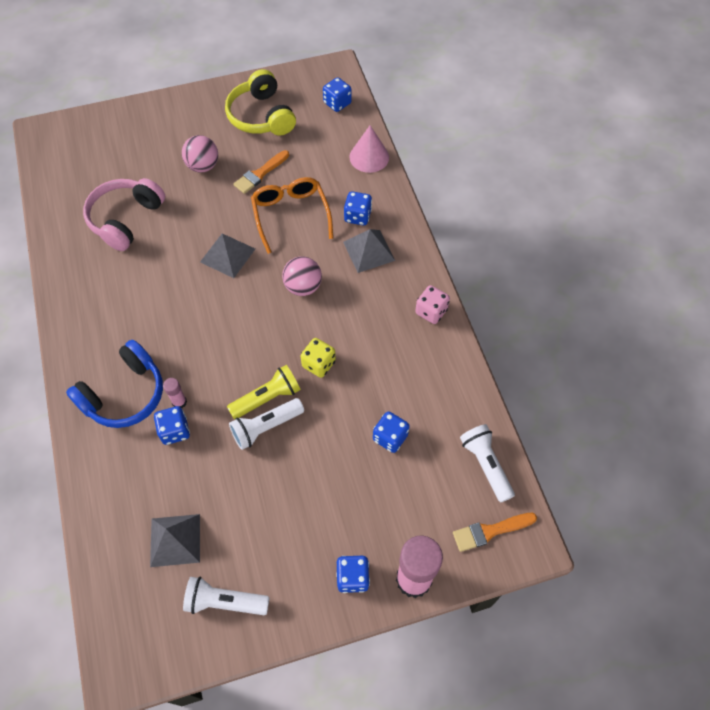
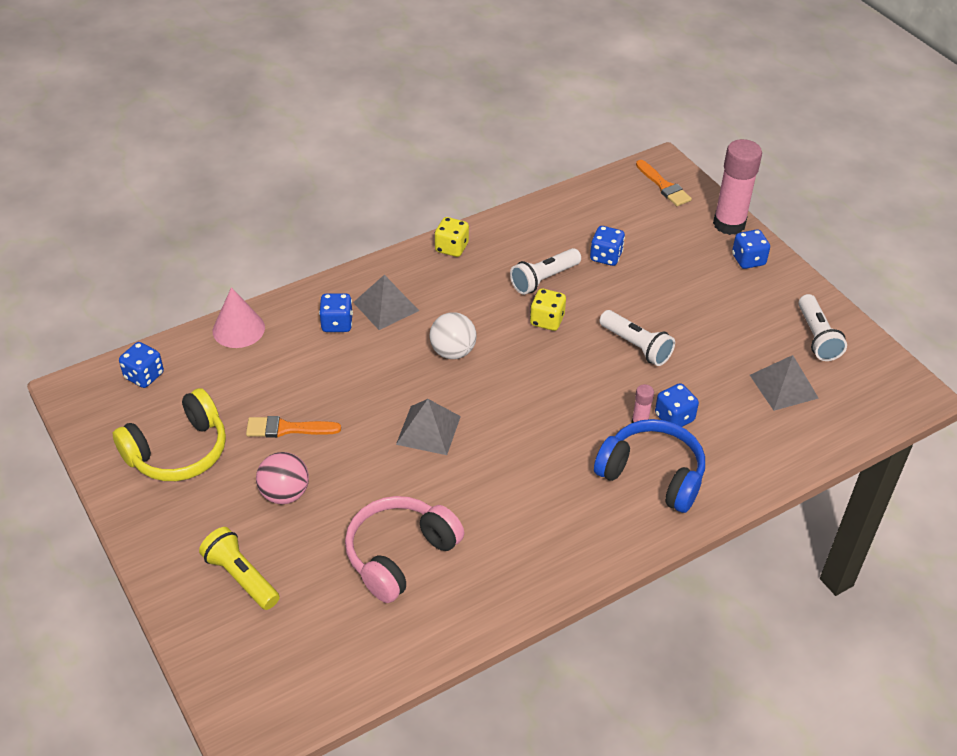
camera: 105 degrees left, 15 degrees down
pink headphones [83,178,165,251] -> pink headphones turned 120 degrees clockwise [345,496,464,603]
yellow flashlight [227,365,301,419] -> yellow flashlight moved to [199,527,280,610]
orange brush [233,150,289,194] -> orange brush turned 150 degrees clockwise [246,416,341,438]
orange glasses [251,177,333,254] -> none
pink ball [282,256,322,296] -> white ball [429,312,477,359]
pink dice [415,285,450,324] -> yellow dice [435,217,469,257]
white flashlight [460,424,515,502] -> white flashlight moved to [510,248,581,295]

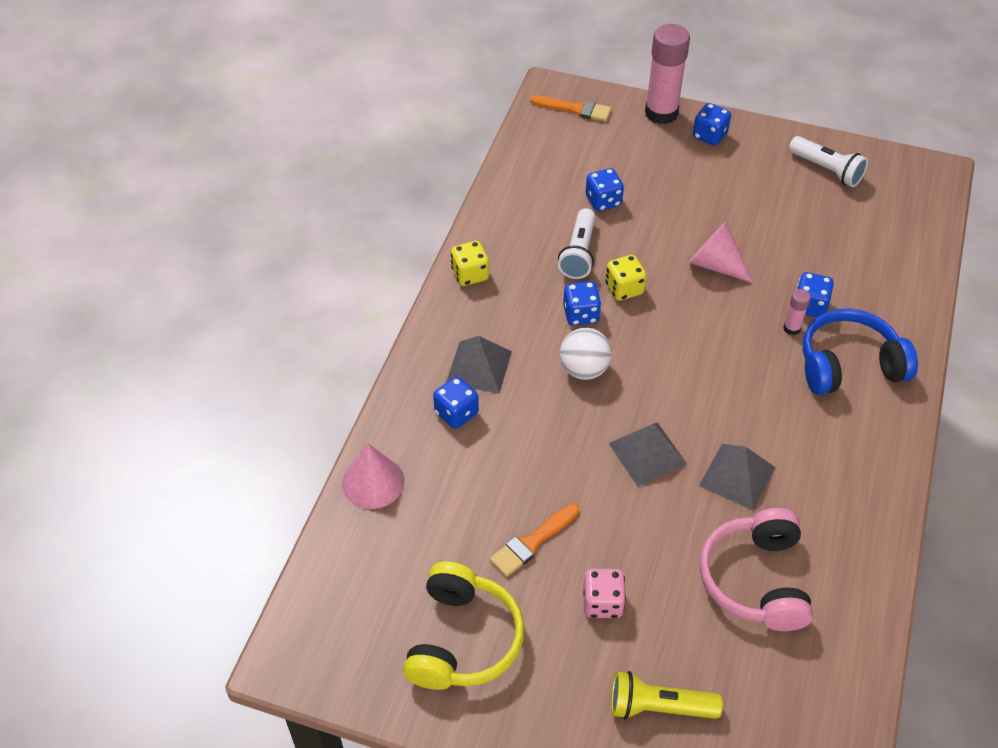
camera: 40 degrees left, 5 degrees up
blue dice [119,342,164,388] -> blue dice moved to [563,281,601,325]
pink ball [256,452,309,504] -> pink dice [583,569,626,618]
white flashlight [599,310,675,366] -> pink cone [689,222,753,283]
grey pyramid [750,355,819,411] -> grey pyramid moved to [699,444,776,511]

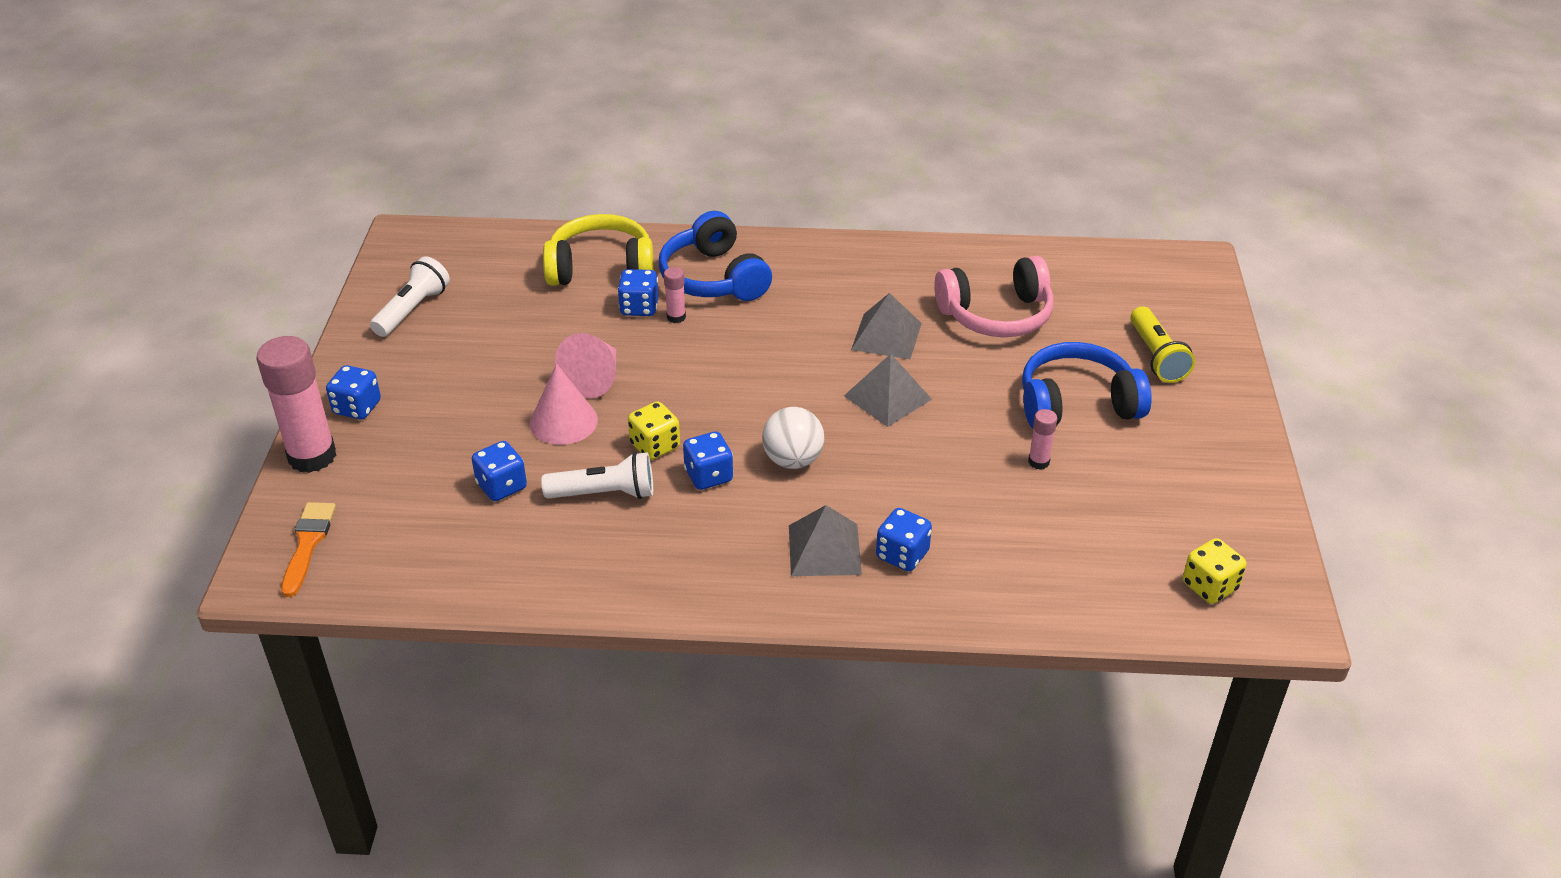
camera: 105 degrees left, 10 degrees down
pink cone [342,443,405,509] -> pink cone moved to [530,364,598,445]
yellow headphones [403,561,524,690] -> yellow headphones moved to [543,214,654,286]
yellow dice [451,241,489,286] -> yellow dice moved to [1183,538,1246,604]
orange brush [490,504,580,577] -> pink glue stick [1028,409,1057,470]
pink dice [583,569,626,618] -> blue headphones [1022,342,1152,429]

